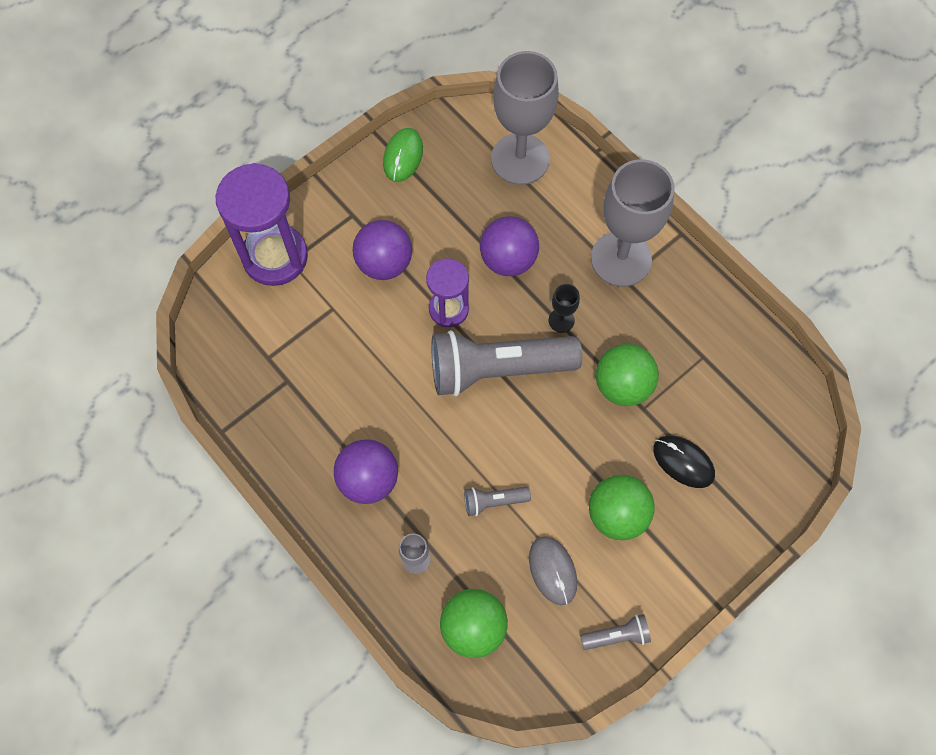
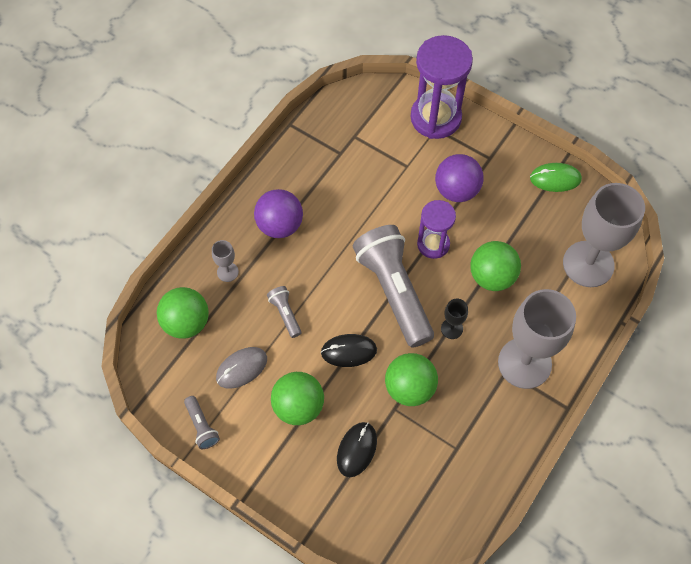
camera: 75 degrees right, 5 degrees down
purple ball [480,216,539,276] -> green ball [470,241,521,291]
none -> black mouse [321,334,377,367]

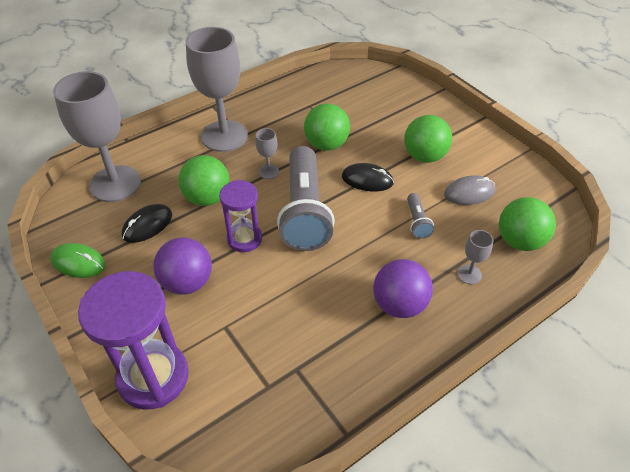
camera: 160 degrees left, 15 degrees down
grey flashlight [184,396,220,449] -> none
black mouse [337,422,377,477] -> black mouse moved to [122,204,172,243]
black goblet [441,299,468,339] -> grey goblet [255,128,279,179]

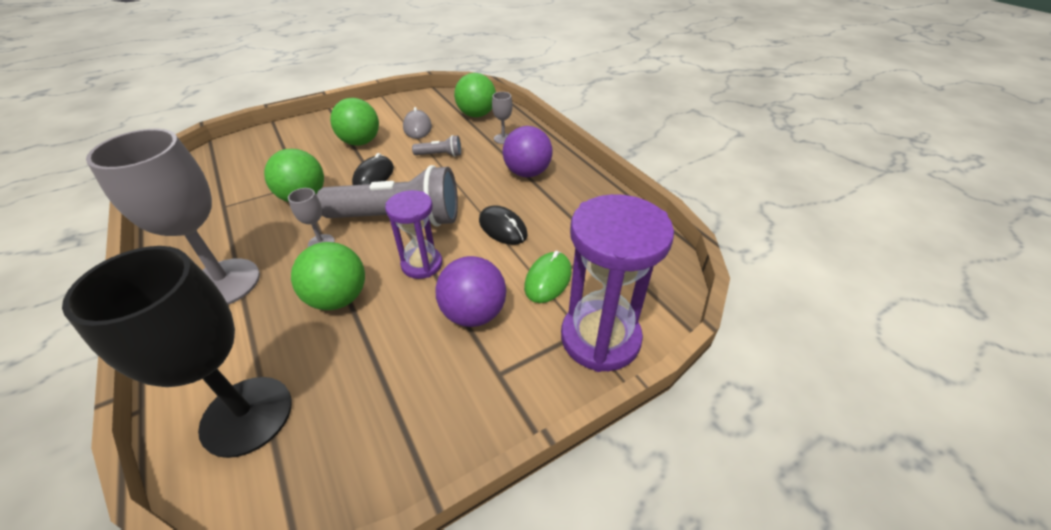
camera: 85 degrees left, 5 degrees down
green mouse [50,243,105,278] -> green mouse moved to [524,251,572,303]
grey goblet [53,71,141,202] -> black goblet [62,246,292,458]
black mouse [122,204,172,243] -> black mouse moved to [479,205,528,245]

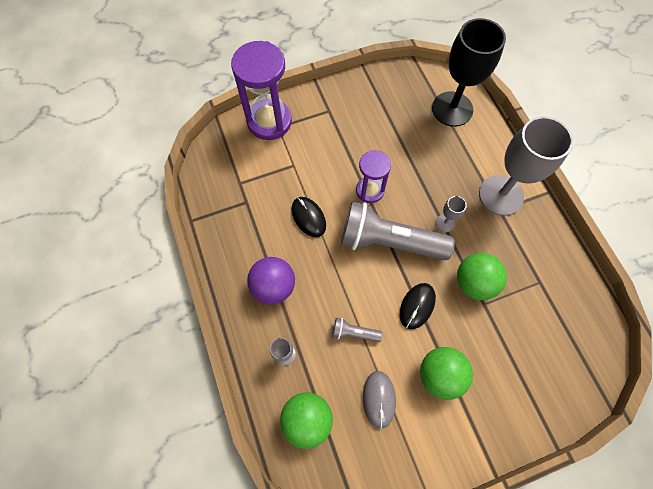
camera: 170 degrees left, 25 degrees up
green ball [291,242,365,310] -> none
purple ball [435,256,506,327] -> none
green mouse [524,251,572,303] -> none

